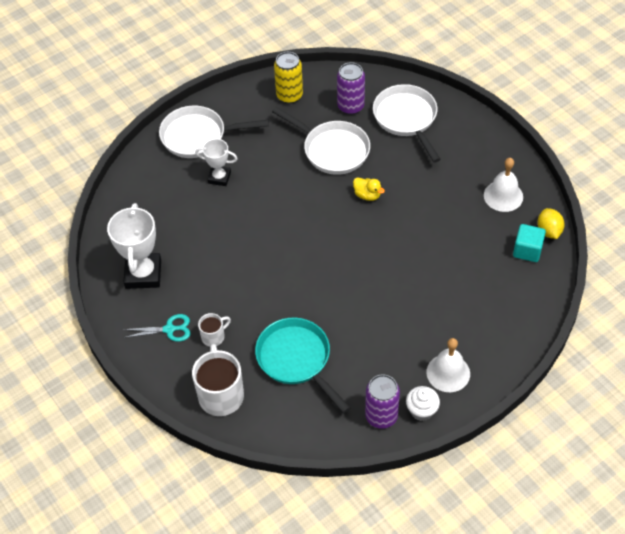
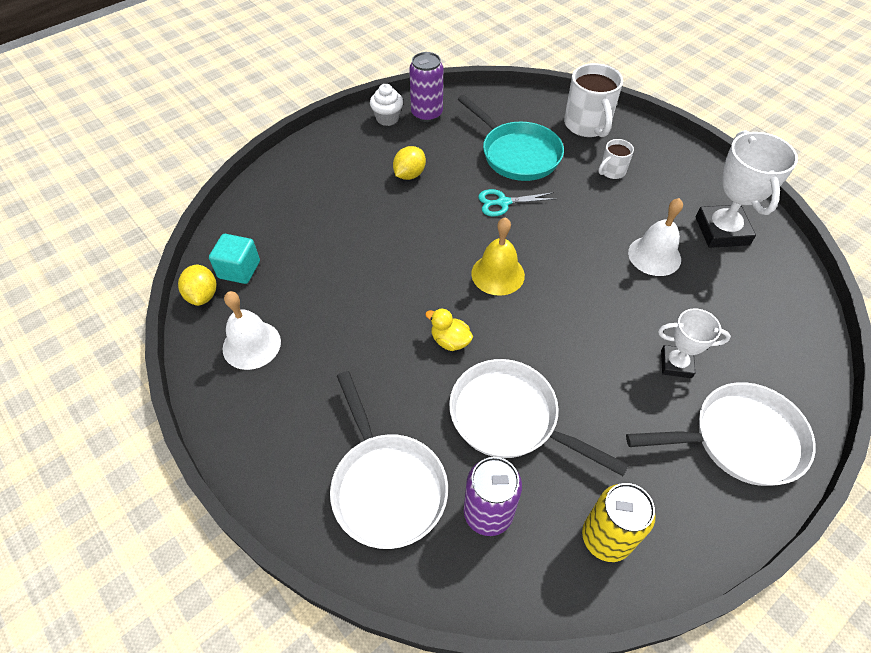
camera: 175 degrees right, 0 degrees up
turquoise scissors [123,314,191,342] -> turquoise scissors moved to [478,189,555,216]
white bell [426,338,470,392] -> white bell moved to [628,198,683,276]
none -> yellow lemon [393,146,426,180]
none -> yellow bell [471,217,525,296]

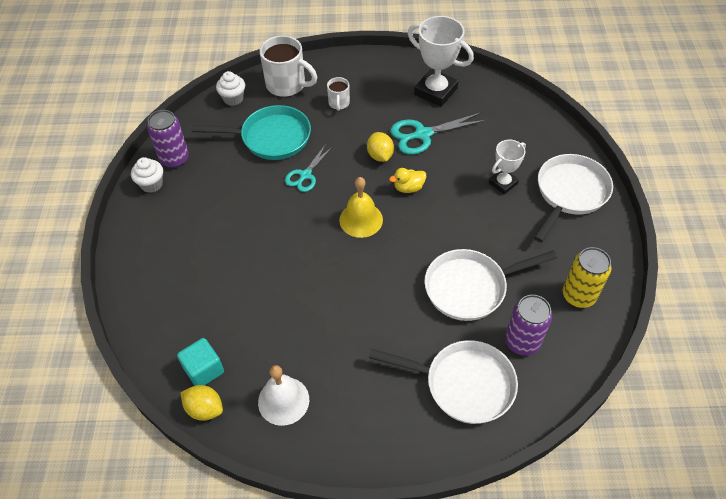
camera: 50 degrees left, 0 degrees up
yellow lemon [393,146,426,180] -> yellow lemon moved to [367,132,394,162]
yellow duck [425,308,473,351] -> yellow duck moved to [389,168,426,193]
white bell [628,198,683,276] -> turquoise scissors [390,113,487,155]
none -> white cupcake [216,71,245,106]

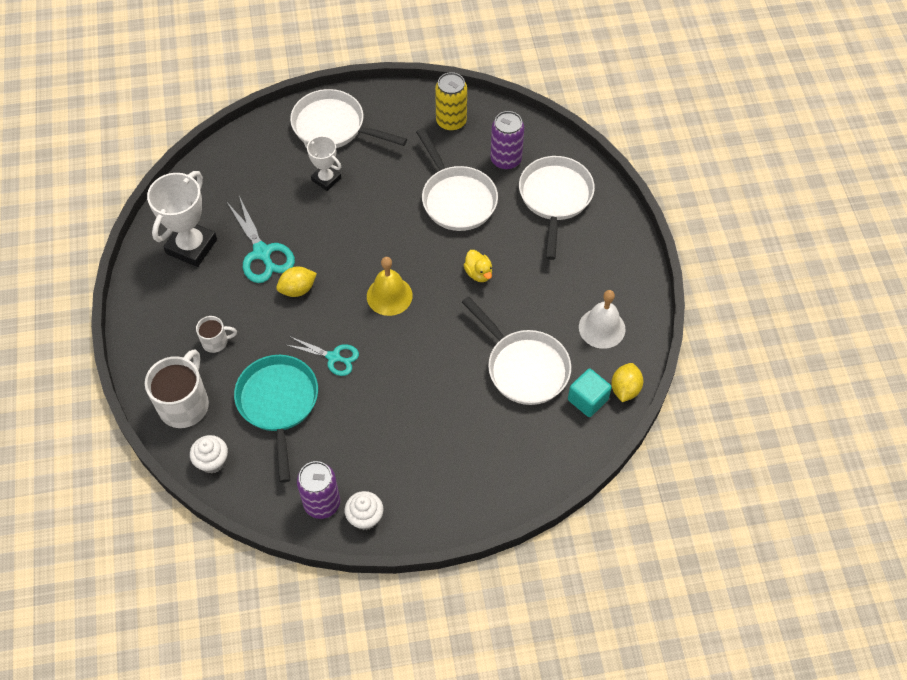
camera: 100 degrees left, 5 degrees up
yellow duck [389,168,426,193] -> yellow duck moved to [464,250,492,282]
none -> white pan [462,296,571,405]

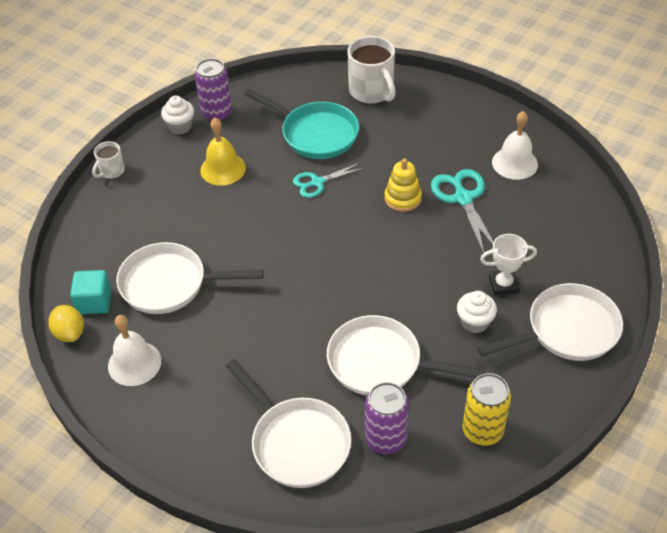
camera: 135 degrees right, 10 degrees down
white trophy [147,171,217,267] -> white bell [492,111,538,180]
white cupcake [190,435,228,474] -> white cupcake moved to [457,291,497,333]
white mug [196,316,237,353] -> white mug moved to [92,141,125,179]
turquoise scissors [226,196,295,283] -> turquoise scissors turned 60 degrees clockwise [431,169,493,254]
yellow lemon [276,267,317,297] -> yellow stacking toy [384,158,422,212]
yellow bell [367,257,413,316] -> yellow bell moved to [200,118,246,185]
yellow duck [464,250,492,282] -> none

